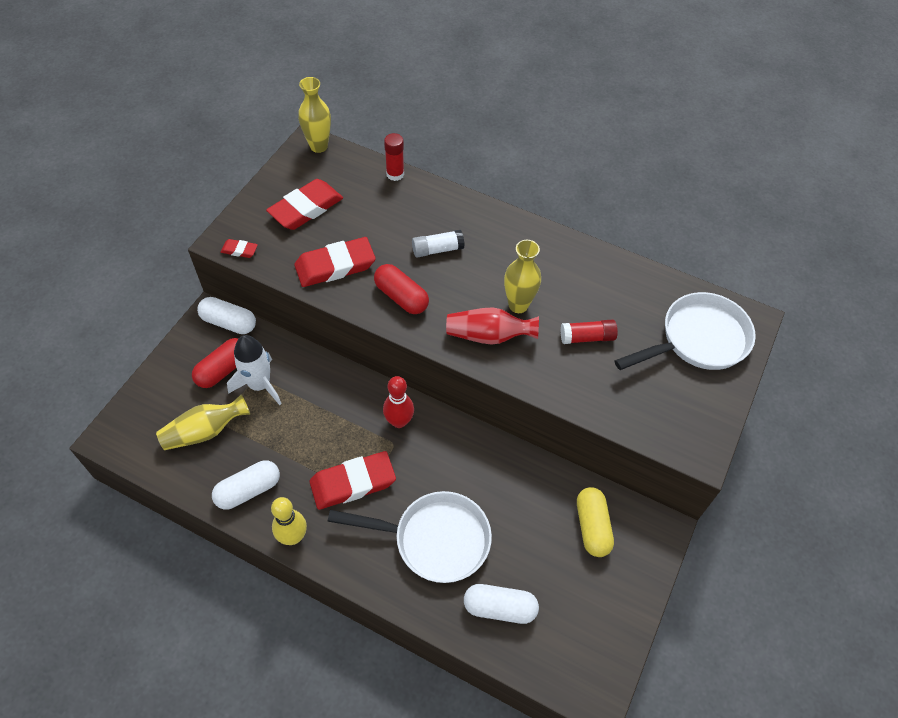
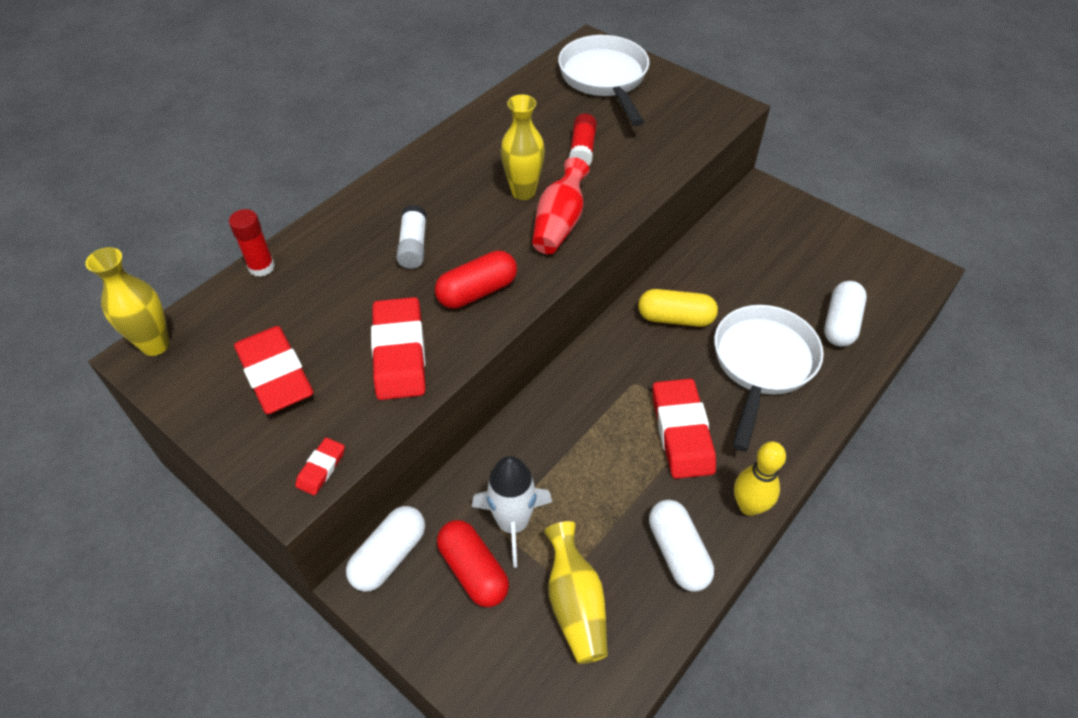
camera: 75 degrees left, 5 degrees down
red bowling pin [383,376,414,428] -> none
yellow capsule [577,487,614,557] -> yellow capsule moved to [638,289,718,327]

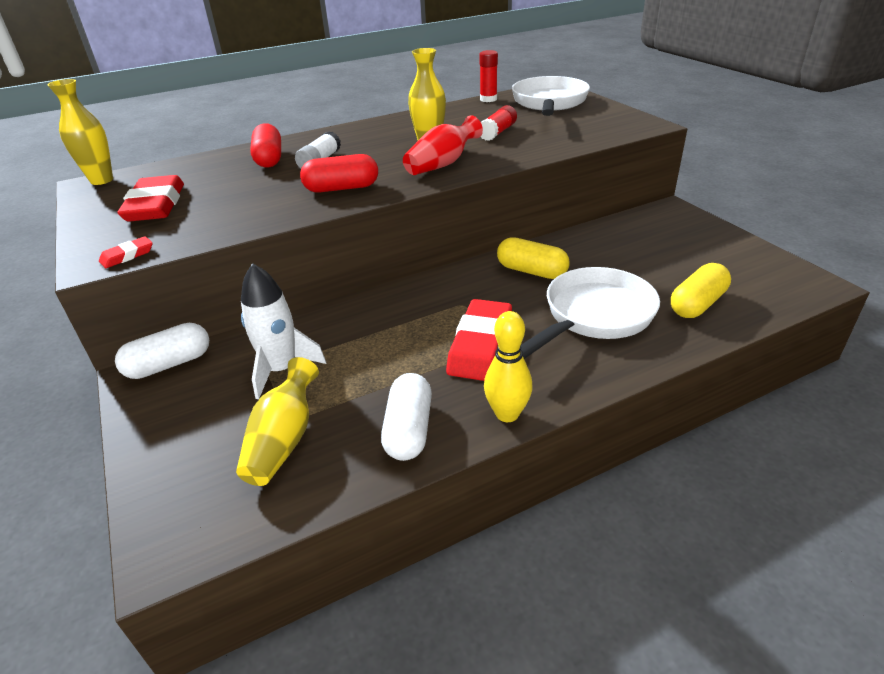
camera: 25 degrees right, 15 degrees down
red glue stick [229,209,275,277] -> red glue stick moved to [479,50,498,102]
red eraser [371,297,426,400] -> none
red capsule [437,520,509,607] -> red capsule moved to [250,123,281,168]
white capsule [824,281,867,347] -> yellow capsule [671,263,731,318]

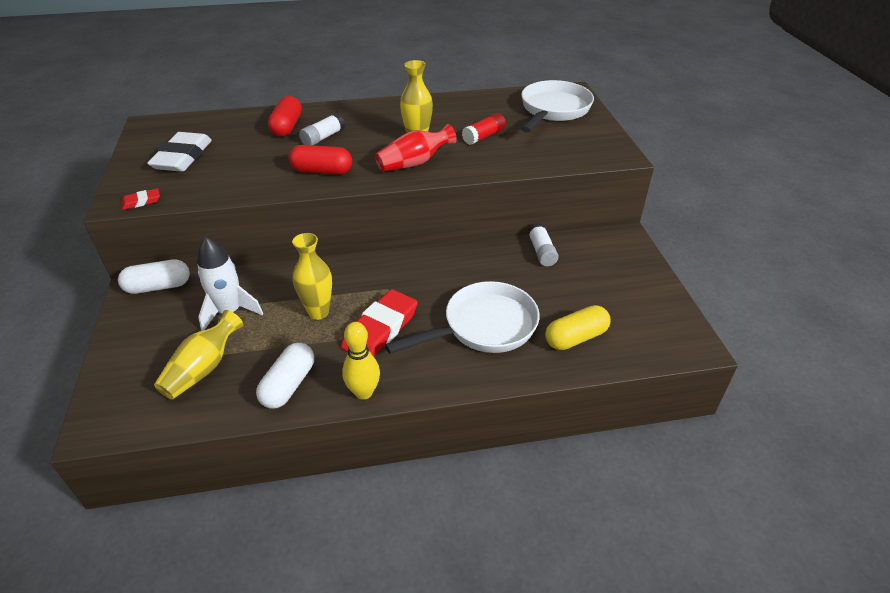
camera: 15 degrees right, 5 degrees up
yellow vase [47,79,113,185] -> yellow vase moved to [292,233,332,320]
red eraser [117,175,184,222] -> white eraser [147,132,212,172]
red glue stick [479,50,498,102] -> none
yellow capsule [497,237,570,279] -> none
none -> white glue stick [528,223,559,266]

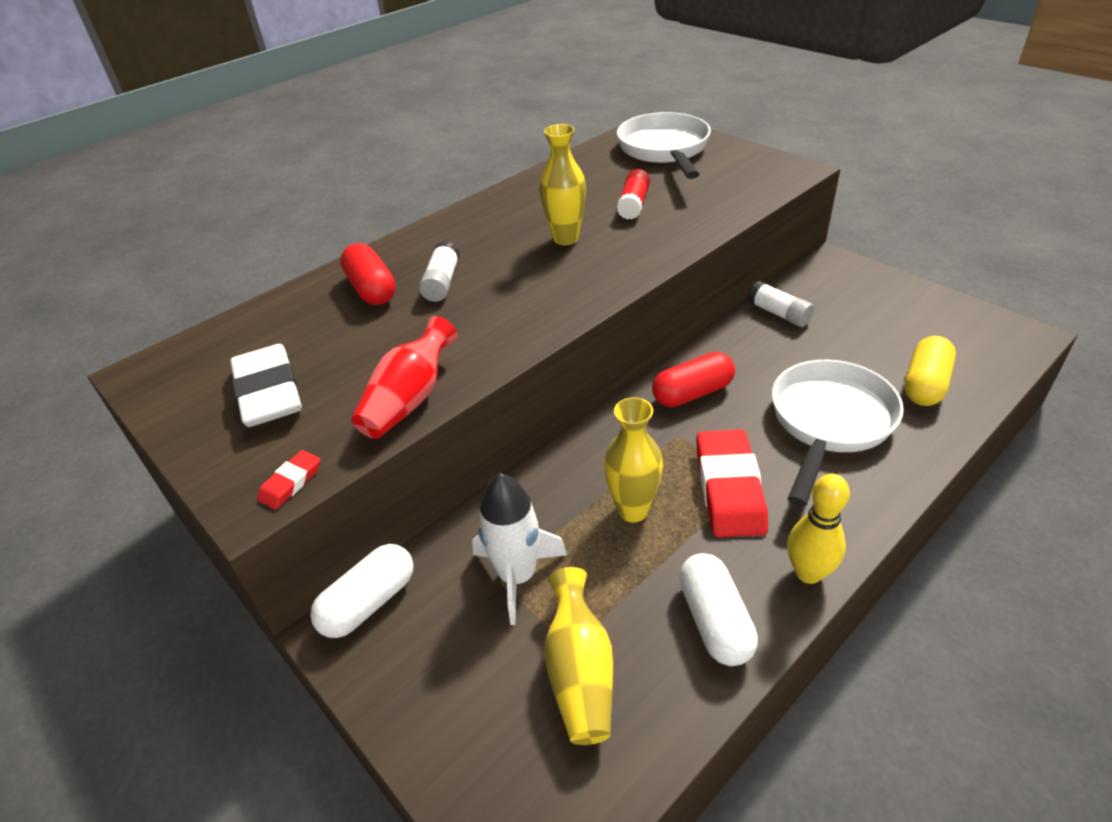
camera: 30 degrees left, 0 degrees up
red capsule [289,145,352,174] -> red capsule moved to [652,352,735,407]
red vase [375,124,457,171] -> red vase moved to [351,316,458,439]

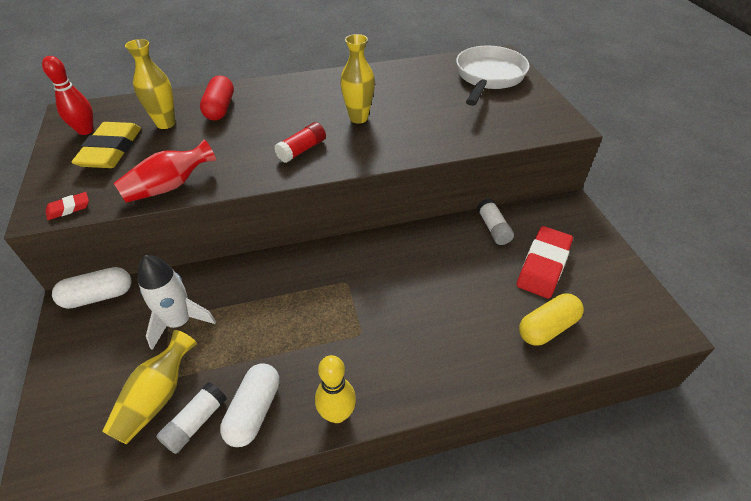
camera: 25 degrees right, 5 degrees up
white eraser [230,344,302,427] -> yellow eraser [72,122,141,168]
white glue stick [419,241,460,302] -> white glue stick moved to [156,382,227,454]
yellow vase [604,397,663,522] -> yellow vase moved to [125,39,175,129]
red glue stick [617,169,650,220] -> red glue stick moved to [274,122,326,163]
red capsule [652,352,735,407] -> none
red eraser [696,430,768,537] -> red eraser moved to [517,226,573,299]
white pan [772,360,904,506] -> none
none -> red bowling pin [42,56,93,135]

